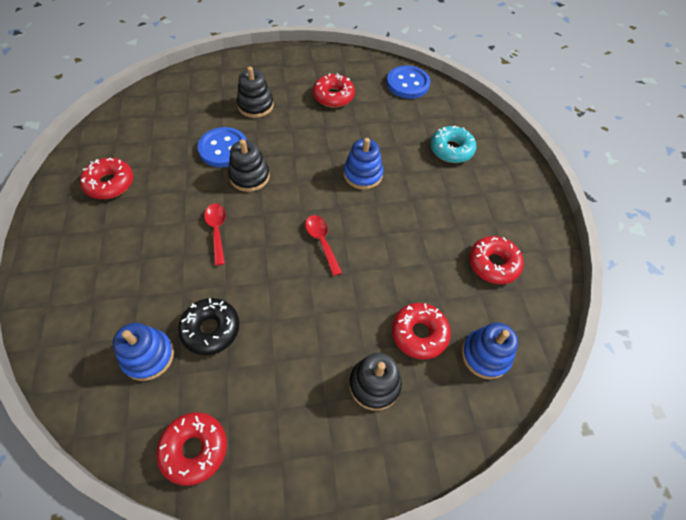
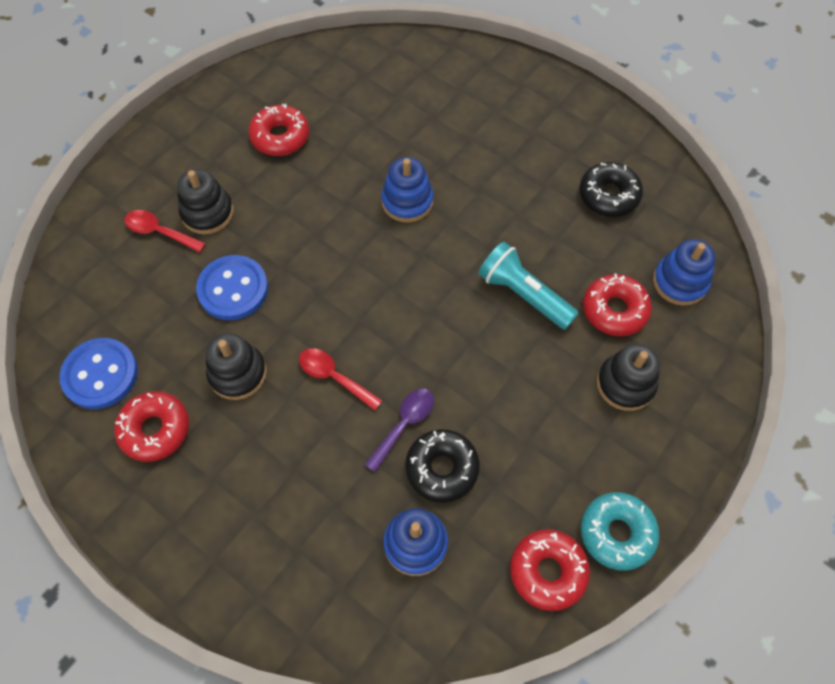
camera: 40 degrees left, 5 degrees up
black stacking toy [228,139,270,192] -> black stacking toy moved to [206,333,267,400]
red spoon [305,215,342,276] -> red spoon moved to [124,210,206,253]
blue button [387,65,430,99] -> blue button moved to [60,338,138,409]
turquoise donut [431,126,476,163] -> turquoise donut moved to [581,492,660,571]
red donut [469,236,524,284] -> black donut [579,162,643,217]
none -> purple spoon [364,389,434,472]
none -> turquoise flashlight [478,242,579,330]

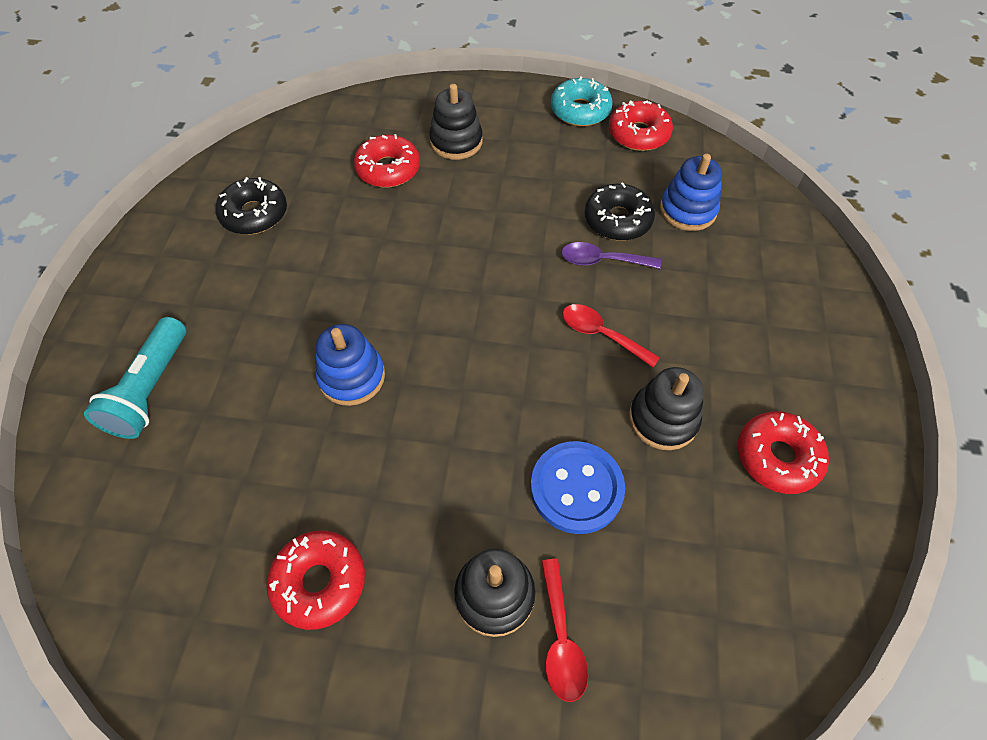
camera: 120 degrees left, 5 degrees down
blue button [60,338,138,409] -> none
red spoon [299,348,383,410] -> red spoon turned 120 degrees clockwise [562,304,660,367]
turquoise flashlight [478,242,579,330] -> turquoise flashlight moved to [84,317,186,439]
blue stacking toy [653,239,716,306] -> none

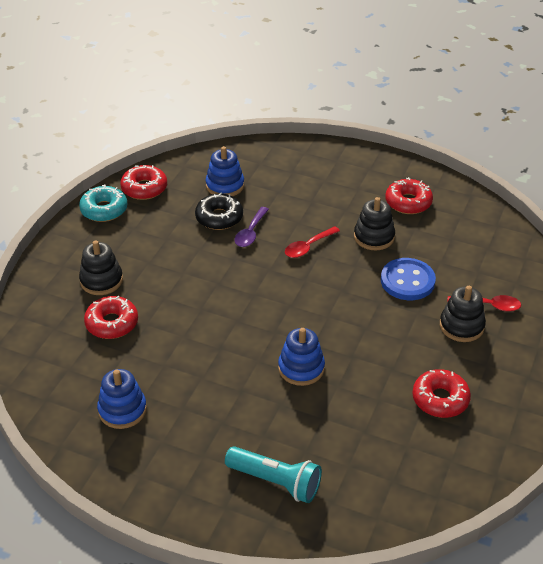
camera: 75 degrees left, 15 degrees down
black donut [215,177,287,235] -> blue stacking toy [97,369,147,429]

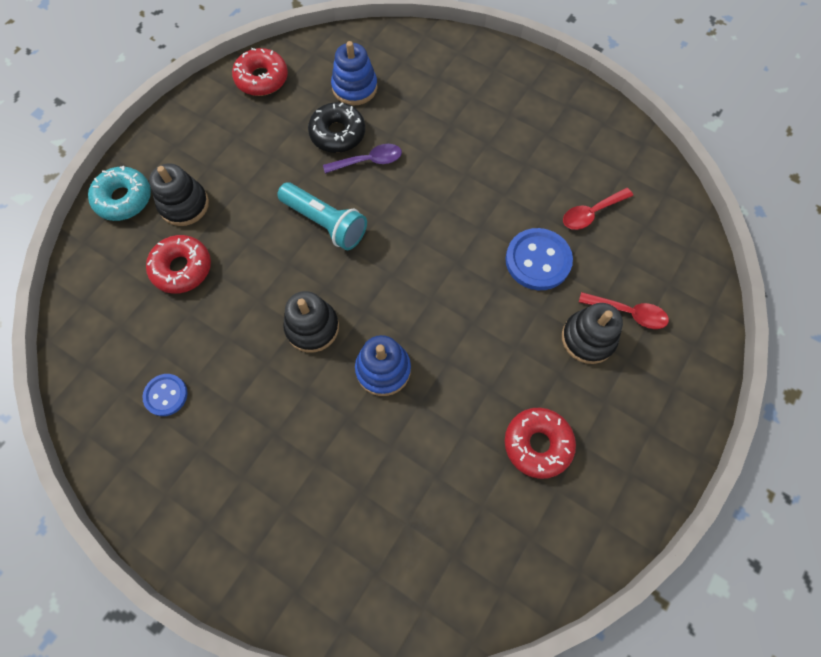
camera: 10 degrees right, 25 degrees up
turquoise donut [79,184,128,222] -> turquoise donut moved to [88,166,151,221]
blue stacking toy [97,369,147,429] -> blue button [142,374,187,416]
turquoise flashlight [225,446,322,503] -> turquoise flashlight moved to [277,182,367,250]
purple spoon [234,207,269,247] -> purple spoon turned 135 degrees counterclockwise [323,144,402,174]
red spoon [285,226,340,258] -> red spoon moved to [563,188,633,230]
black stacking toy [354,197,395,250] -> black stacking toy moved to [283,291,339,353]
red donut [385,177,433,214] -> none

